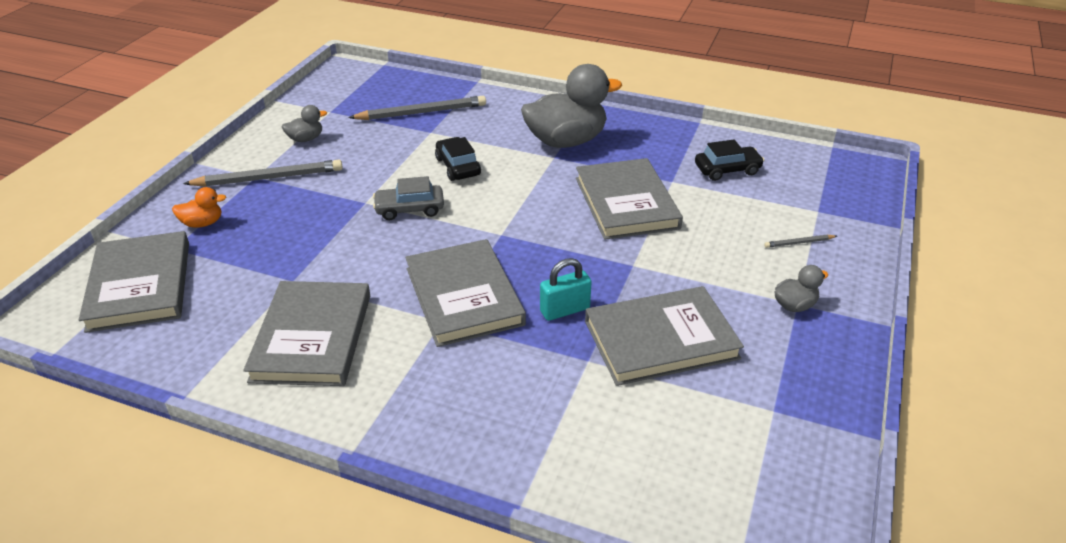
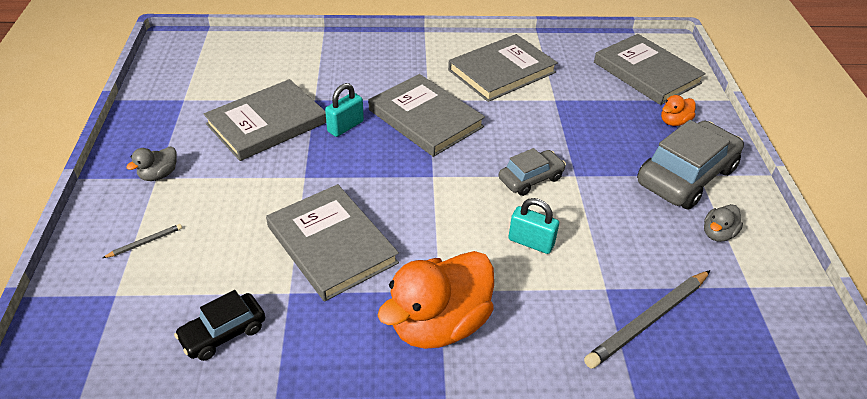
camera: 155 degrees right, 5 degrees up
grey pencil [183,160,343,187] -> grey car [637,120,744,209]
grey book [243,281,370,386] -> grey book turned 75 degrees clockwise [448,34,558,102]
black car [435,137,481,181] -> turquoise padlock [508,198,559,254]
grey duck [521,64,622,148] -> orange duck [377,251,494,349]

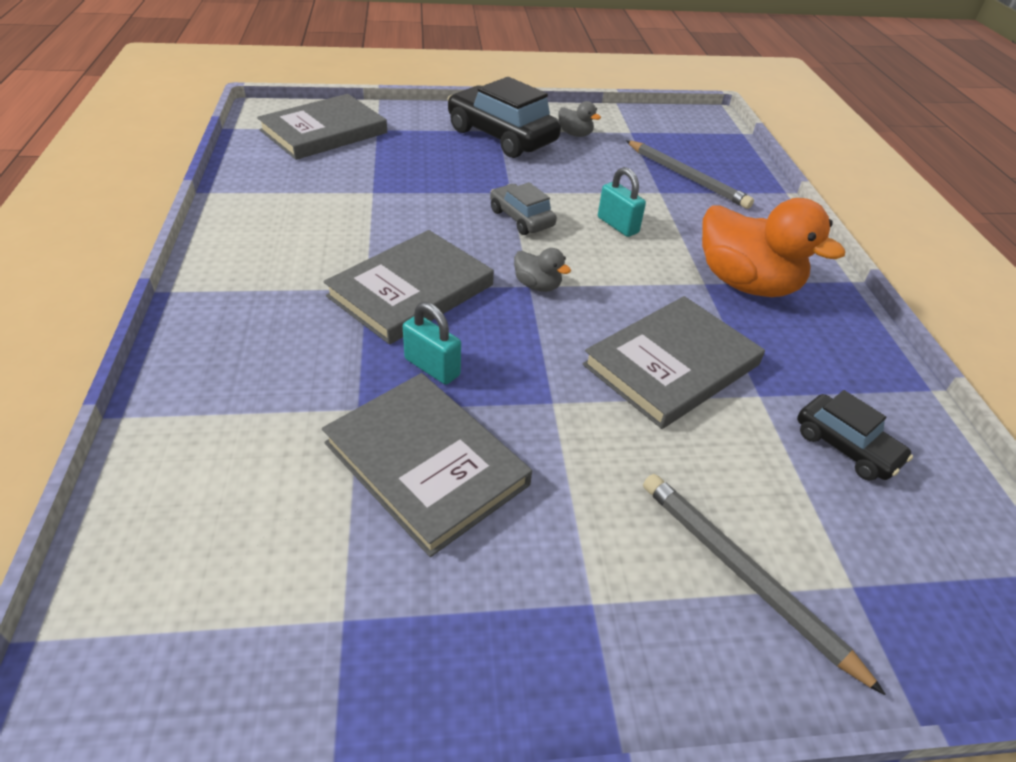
camera: 95 degrees left, 0 degrees up
grey pencil [103,224,182,258] -> grey pencil [643,474,886,695], size x2.20
grey duck [126,147,177,181] -> grey duck moved to [514,248,571,292]
grey book [448,34,558,102] -> none
turquoise padlock [508,198,559,254] -> turquoise padlock turned 60 degrees counterclockwise [598,167,646,237]
grey car [637,120,744,209] -> black car [447,77,561,158]
orange duck [661,95,696,126] -> none

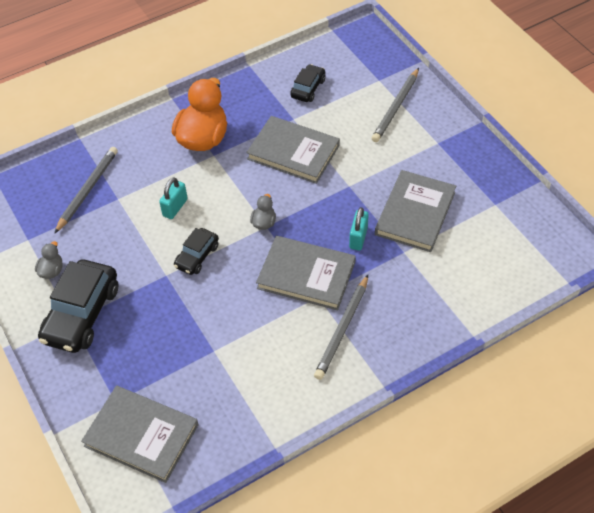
camera: 110 degrees left, 10 degrees up
grey car [490,182,557,235] -> black car [174,228,219,275]
none -> grey pencil [314,275,368,380]

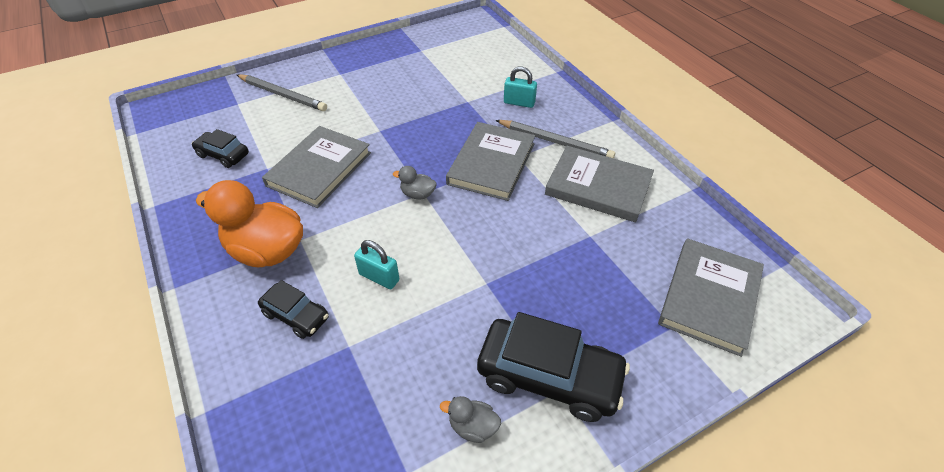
camera: 90 degrees left, 5 degrees down
grey pencil [54,147,118,234] -> none
black car [174,228,219,275] -> black car moved to [258,280,329,339]
turquoise padlock [349,207,369,250] -> turquoise padlock moved to [504,67,537,108]
grey book [375,170,456,252] -> grey book moved to [545,146,654,223]

